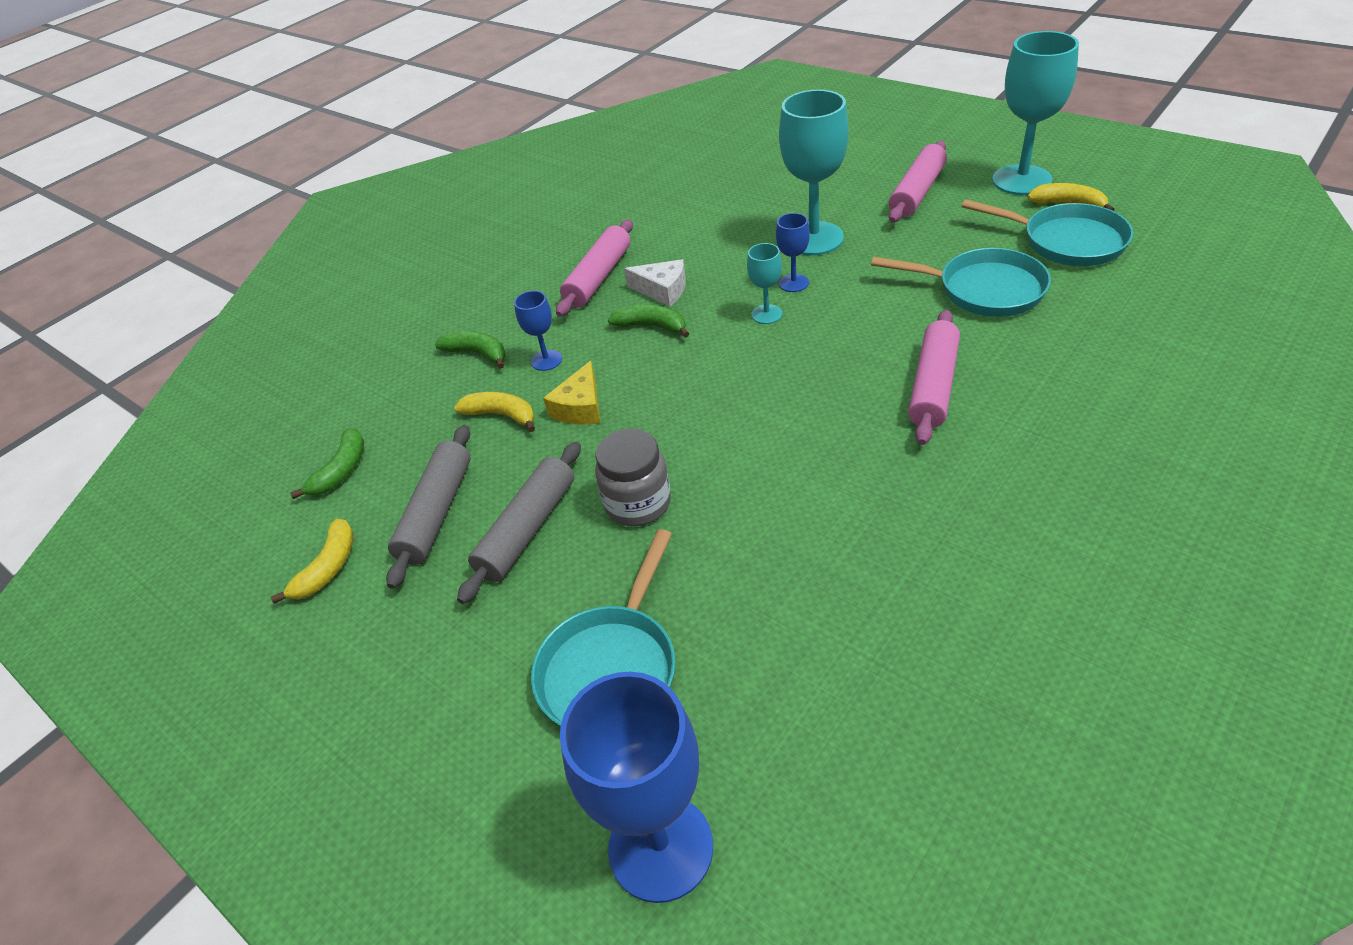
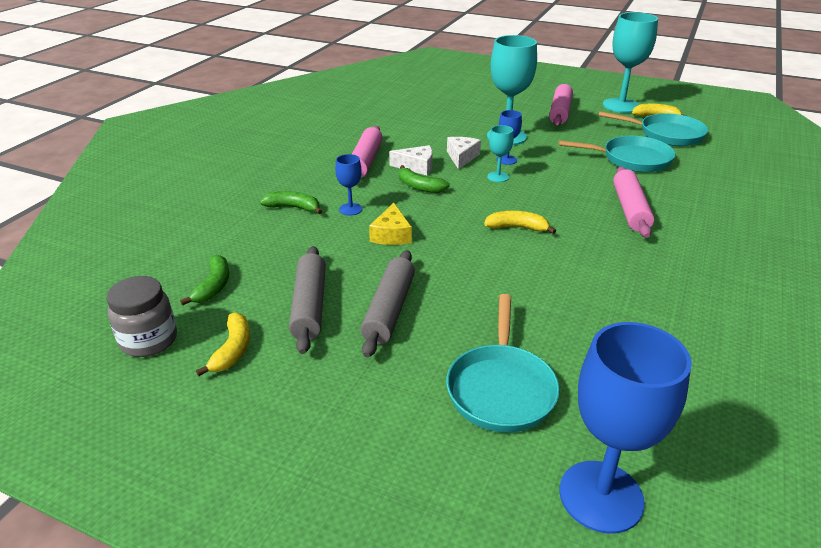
camera: 20 degrees left, 10 degrees down
yellow banana [454,392,535,432] -> yellow banana moved to [484,211,556,234]
grey jar [595,429,671,526] -> grey jar moved to [106,276,177,357]
green banana [608,305,689,338] -> green banana turned 150 degrees counterclockwise [399,165,450,193]
none -> white cheese [447,137,481,170]

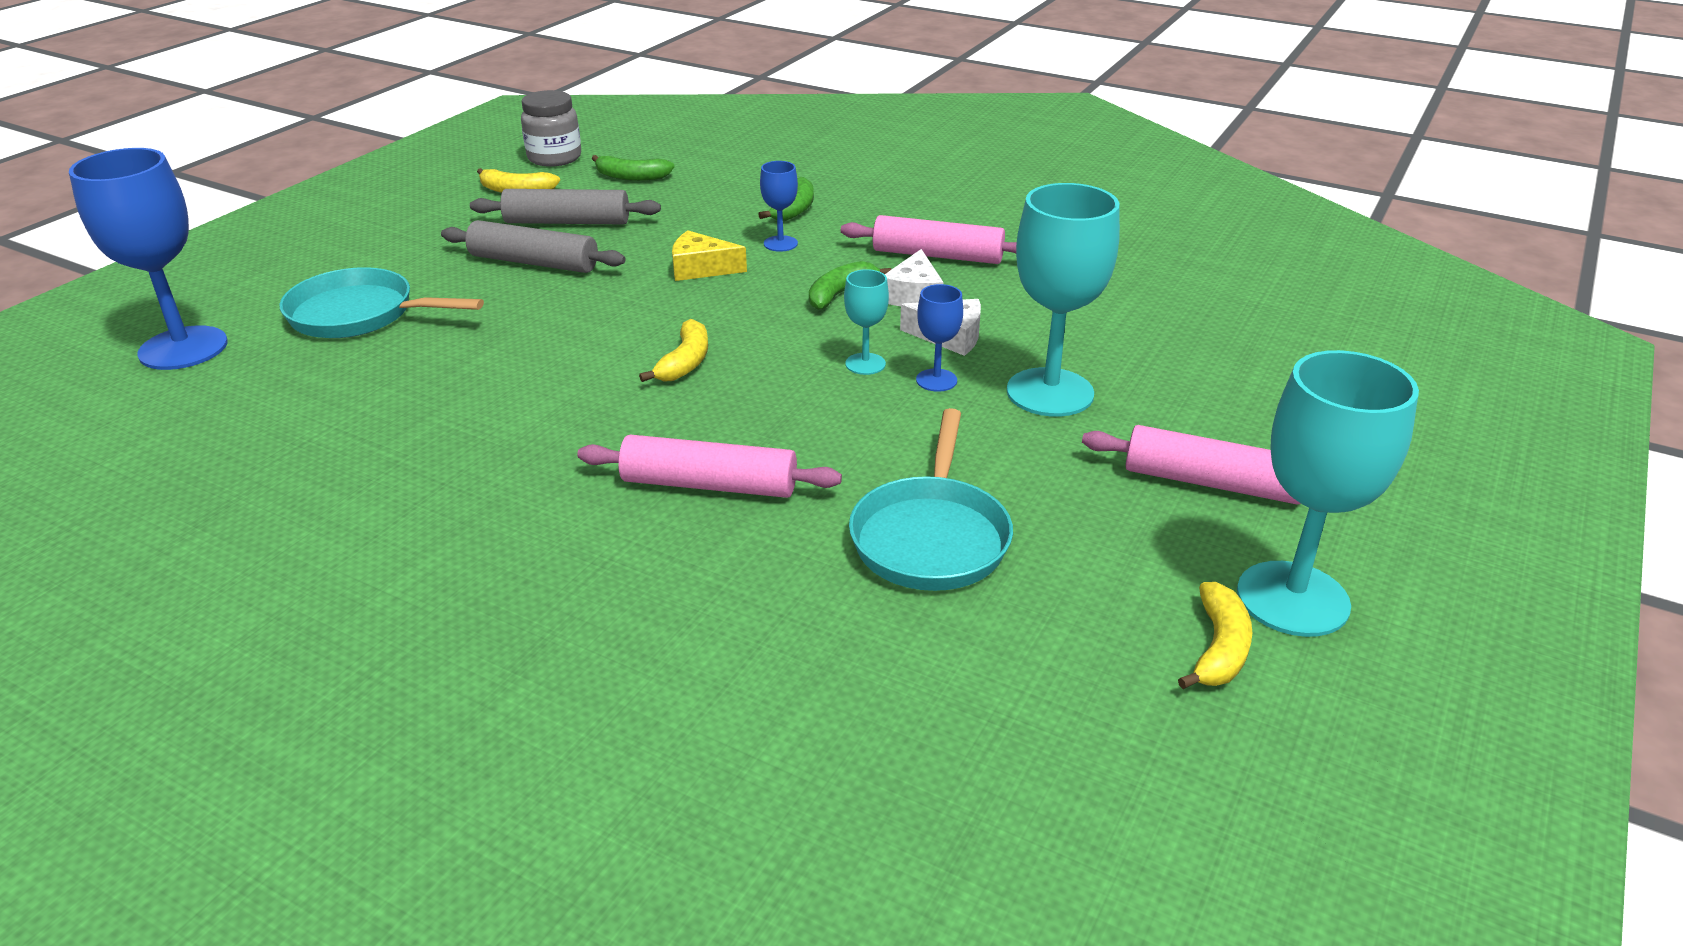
camera: 95 degrees right, 0 degrees up
turquoise pan [598,111,708,146] -> none

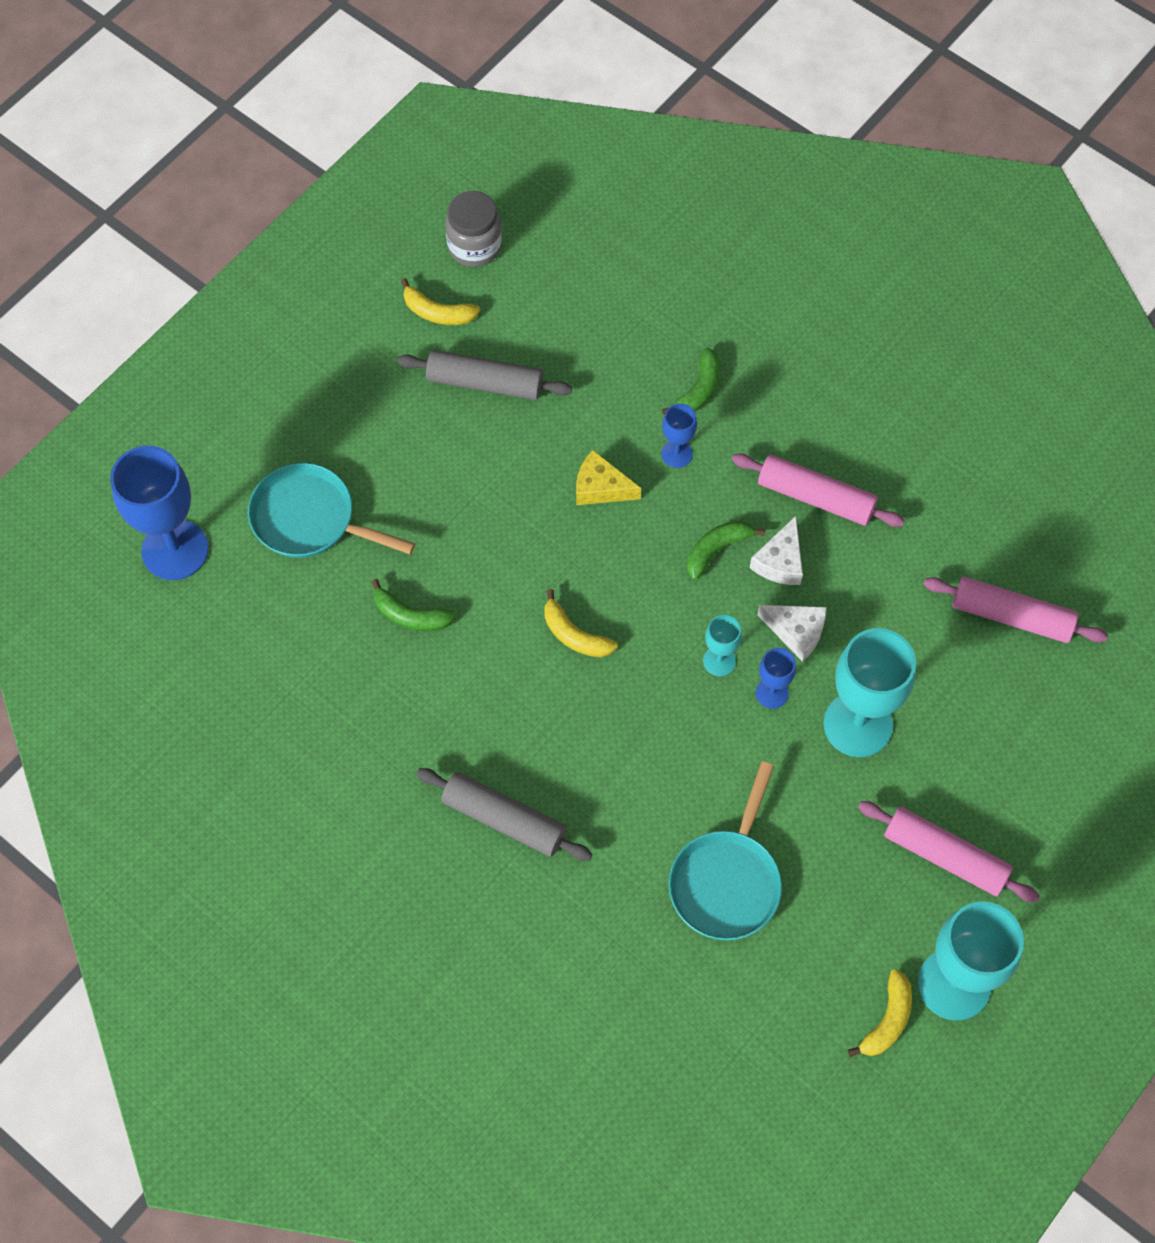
camera: 10 degrees right, 30 degrees up
grey rolling pin [441,220,626,273] -> grey rolling pin moved to [416,768,592,861]
pink rolling pin [577,434,842,498] -> pink rolling pin moved to [923,576,1108,643]
green banana [592,155,674,181] -> green banana moved to [371,579,456,631]
yellow banana [639,319,708,382] -> yellow banana turned 105 degrees clockwise [545,589,618,657]

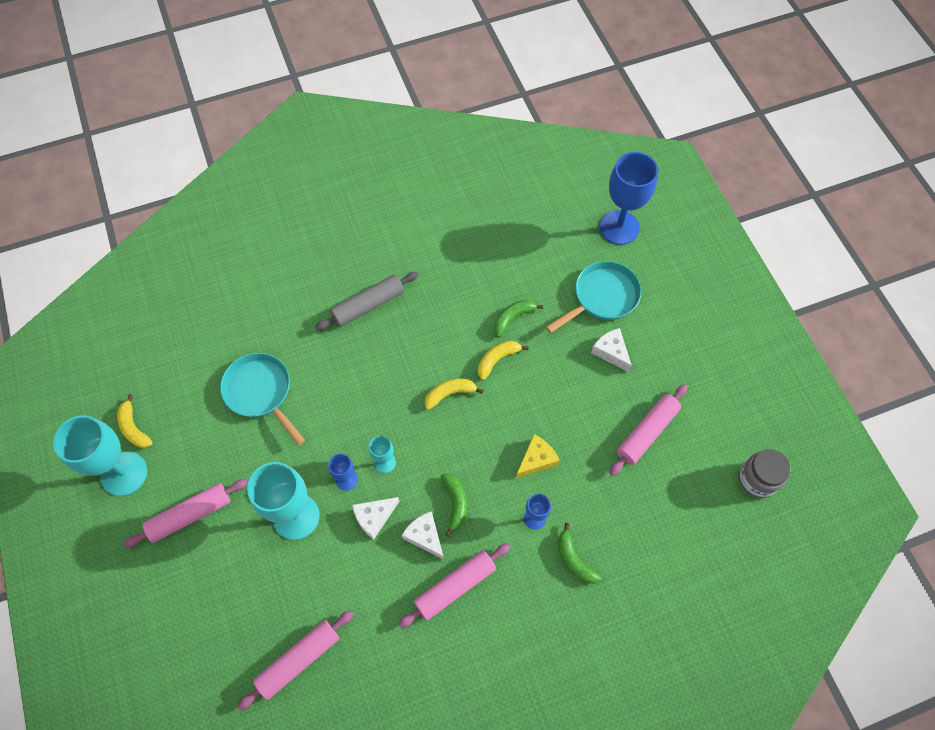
camera: 120 degrees right, 0 degrees up
grey rolling pin [397,350,572,400] -> pink rolling pin [610,384,687,476]
yellow banana [401,278,480,325] -> yellow banana moved to [478,341,528,380]
none -> white cheese [591,328,632,372]

